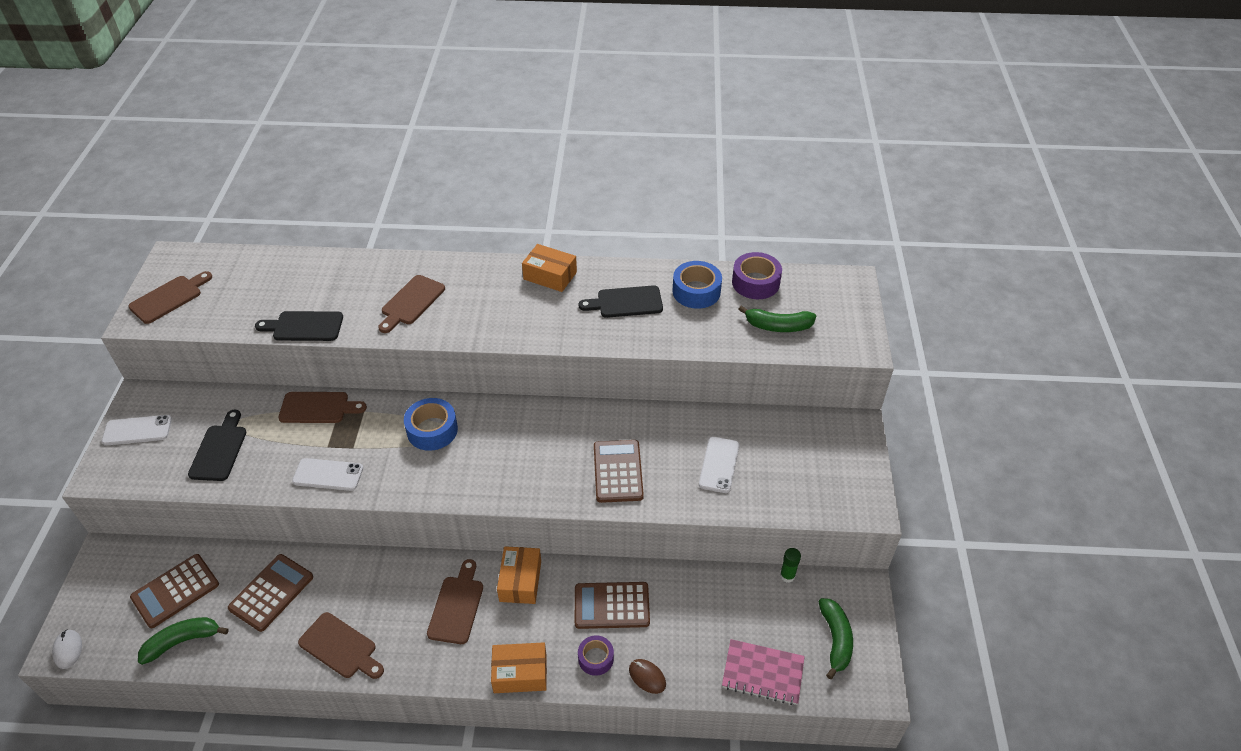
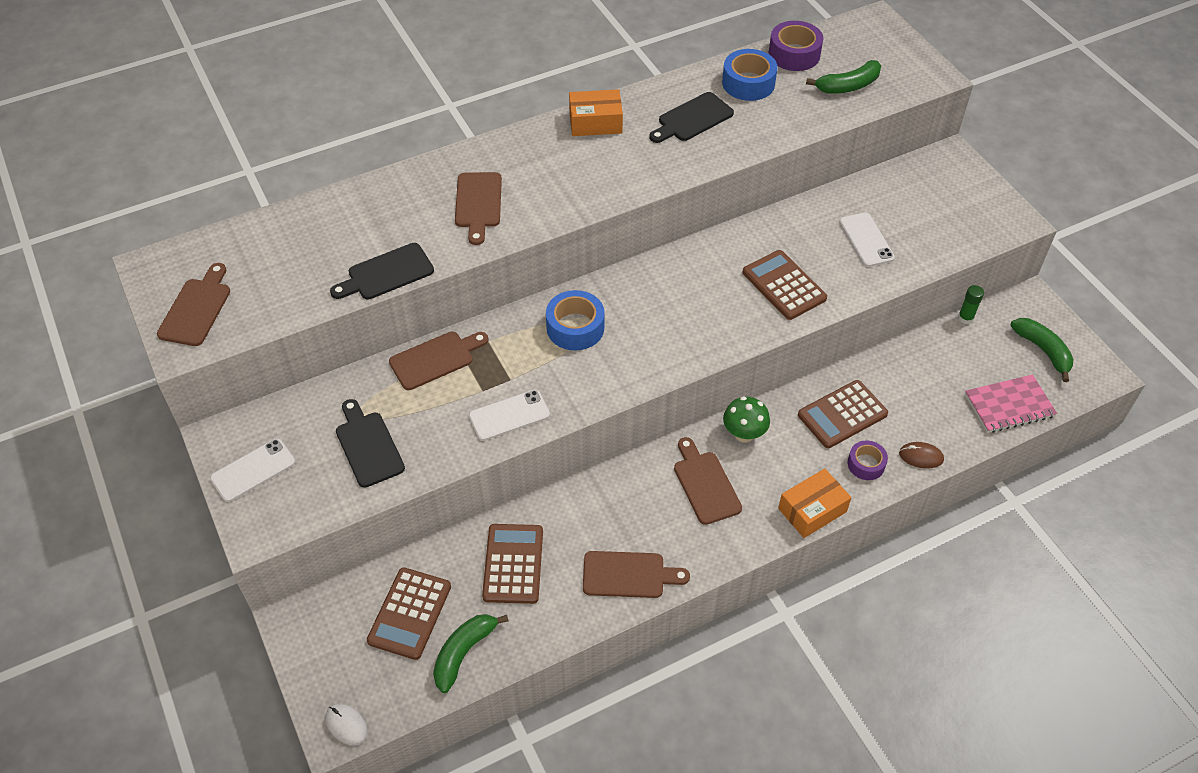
camera: 30 degrees left, 5 degrees up
orange box [497,546,541,604] -> green mushroom [723,397,770,443]

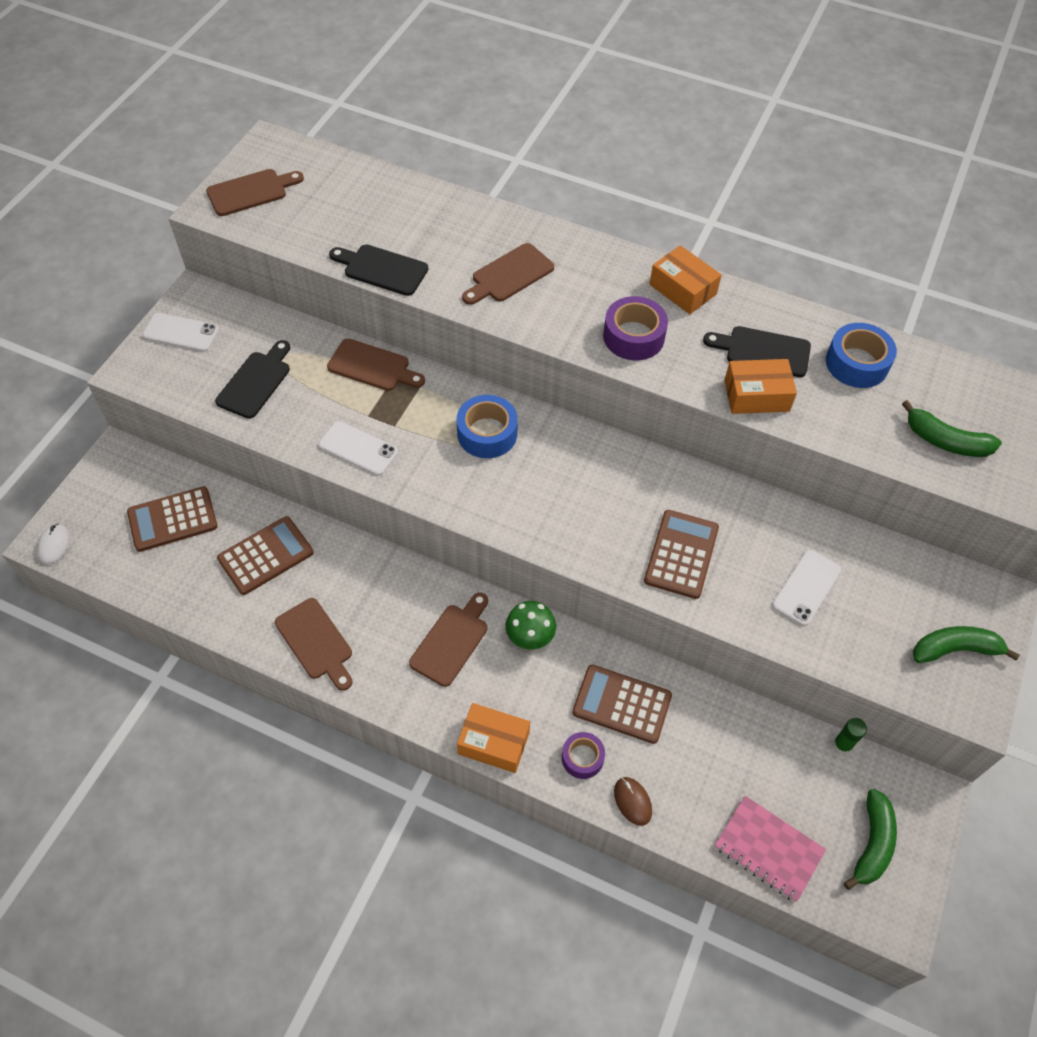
camera: 50 degrees right, 5 degrees up
green banana [433,614,509,693] -> green banana moved to [913,626,1020,663]
purple tape [769,21,823,71] -> purple tape moved to [603,296,668,361]
none -> orange box [725,359,797,414]

